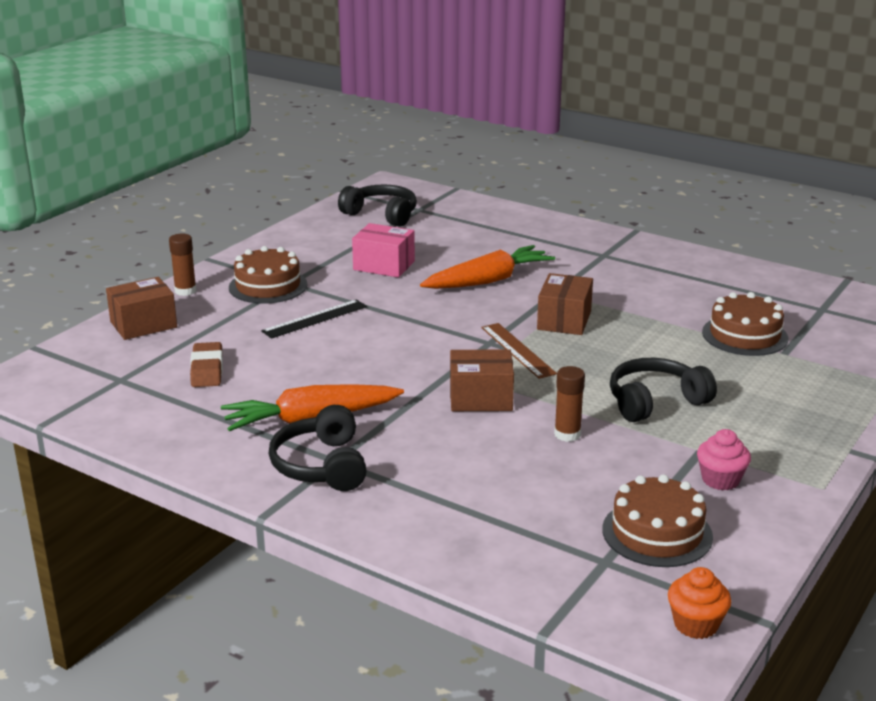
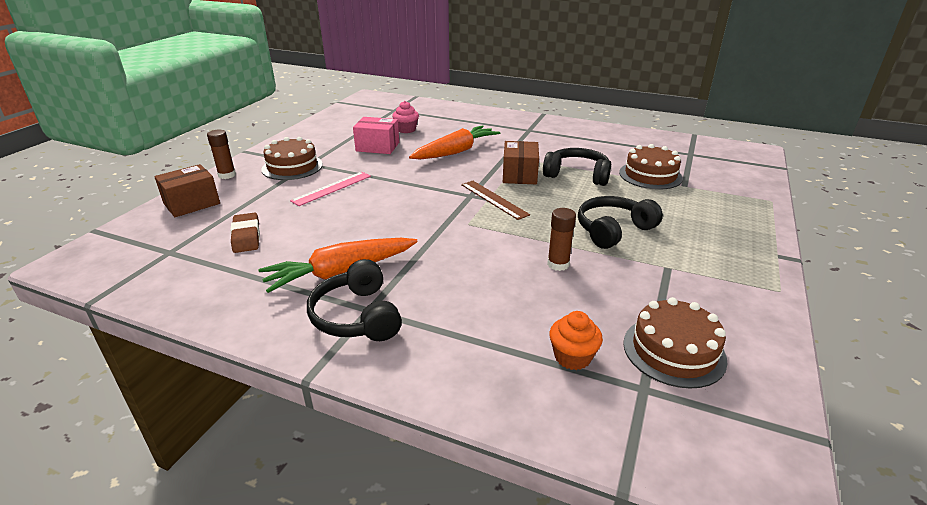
camera: 10 degrees left, 5 degrees up
black ruler [261,300,367,339] -> pink ruler [290,172,371,206]
black headphones [338,185,417,227] -> black headphones moved to [543,148,611,186]
brown box [450,349,514,411] -> none
orange cupcake [668,567,731,639] -> orange cupcake moved to [549,311,603,370]
pink cupcake [697,429,751,490] -> pink cupcake moved to [392,101,419,133]

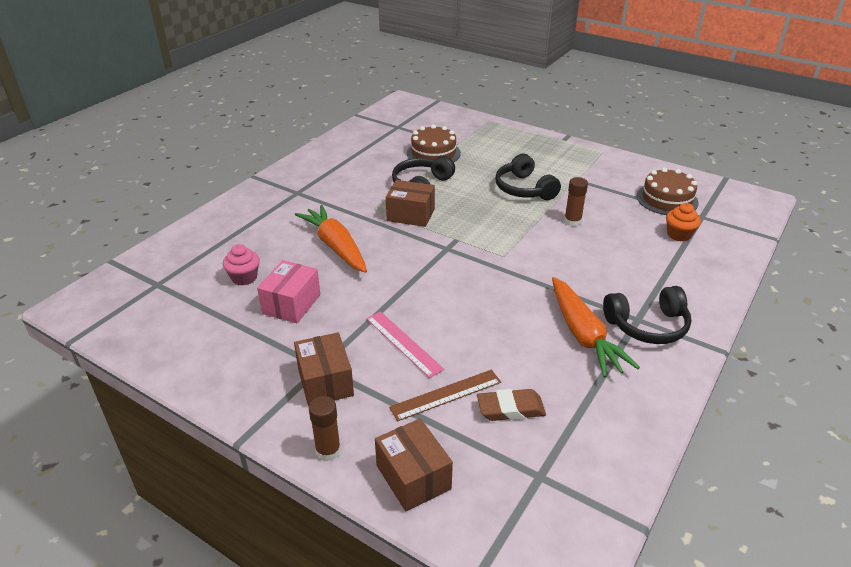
camera: 80 degrees left, 5 degrees up
brown cake [261,137,323,180] -> brown box [294,332,354,407]
brown ruler [461,181,530,220] -> brown ruler moved to [389,370,501,421]

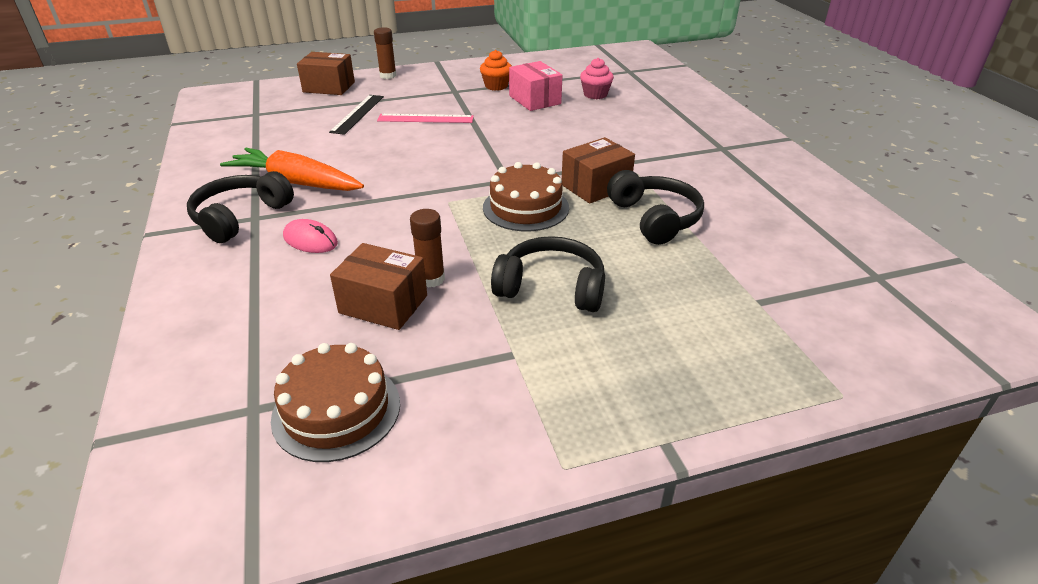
camera: 130 degrees right, 0 degrees up
brown box [294,332,354,407] -> brown box moved to [330,243,427,330]
orange carrot [295,205,367,273] -> none
brown ruler [389,370,501,421] -> black ruler [329,95,384,135]
brown cake [407,125,461,162] -> brown cake moved to [483,162,569,231]
brown eraser [477,389,546,421] -> none
orange cupcake [666,203,701,241] -> orange cupcake moved to [480,50,512,91]
none -> pink mouse [283,219,338,253]

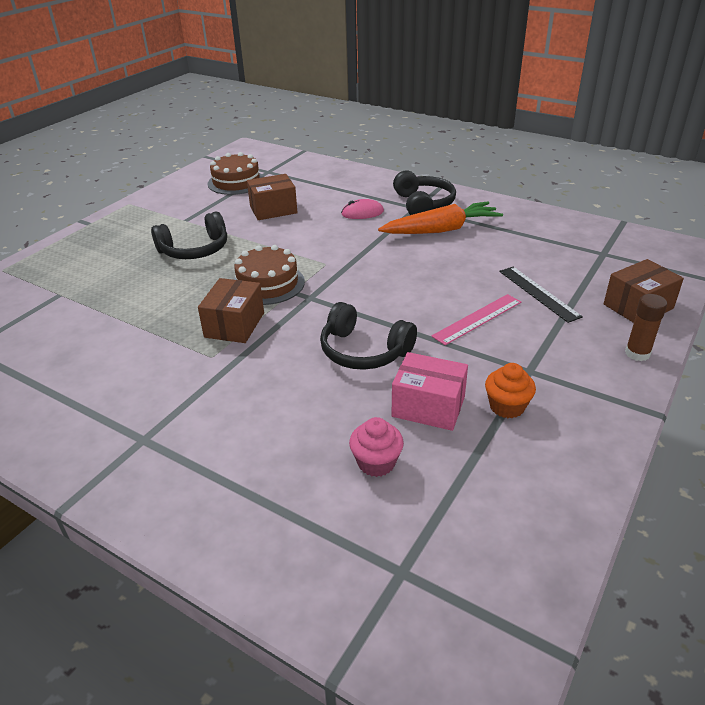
camera: 140 degrees right, 0 degrees up
brown glue stick [410,209,445,288] -> none
black headphones [607,170,704,245] -> black headphones moved to [320,302,417,370]

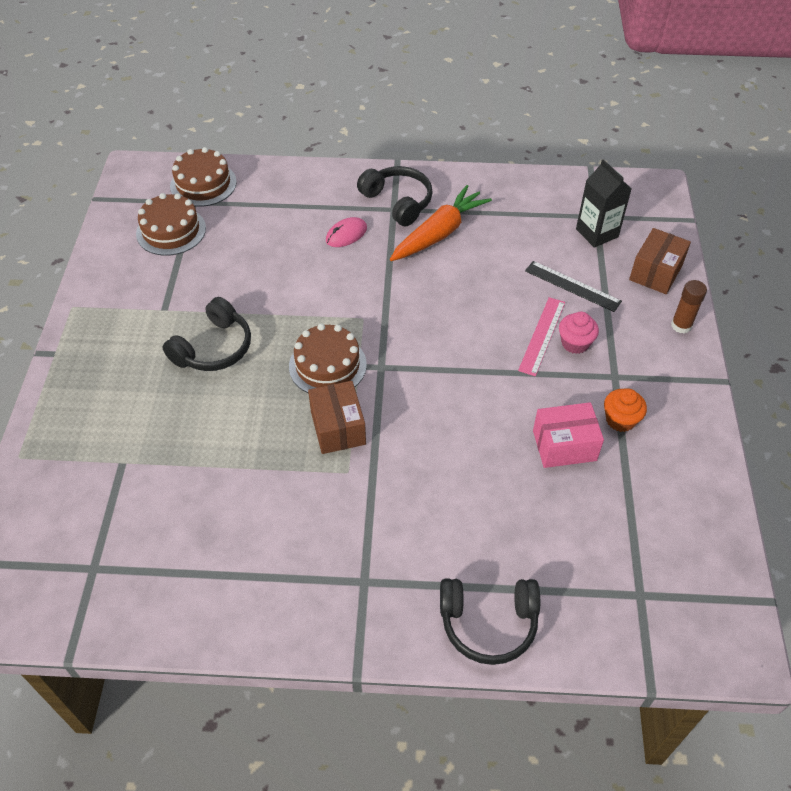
camera: 30 degrees left, 15 degrees up
brown box [247,174,298,220] -> none
black headphones [320,302,417,370] -> black headphones moved to [440,578,540,665]
pink cupcake [349,417,404,477] -> pink cupcake moved to [559,312,599,354]
none -> brown cake [170,147,237,207]
none -> black carton [576,159,631,248]

